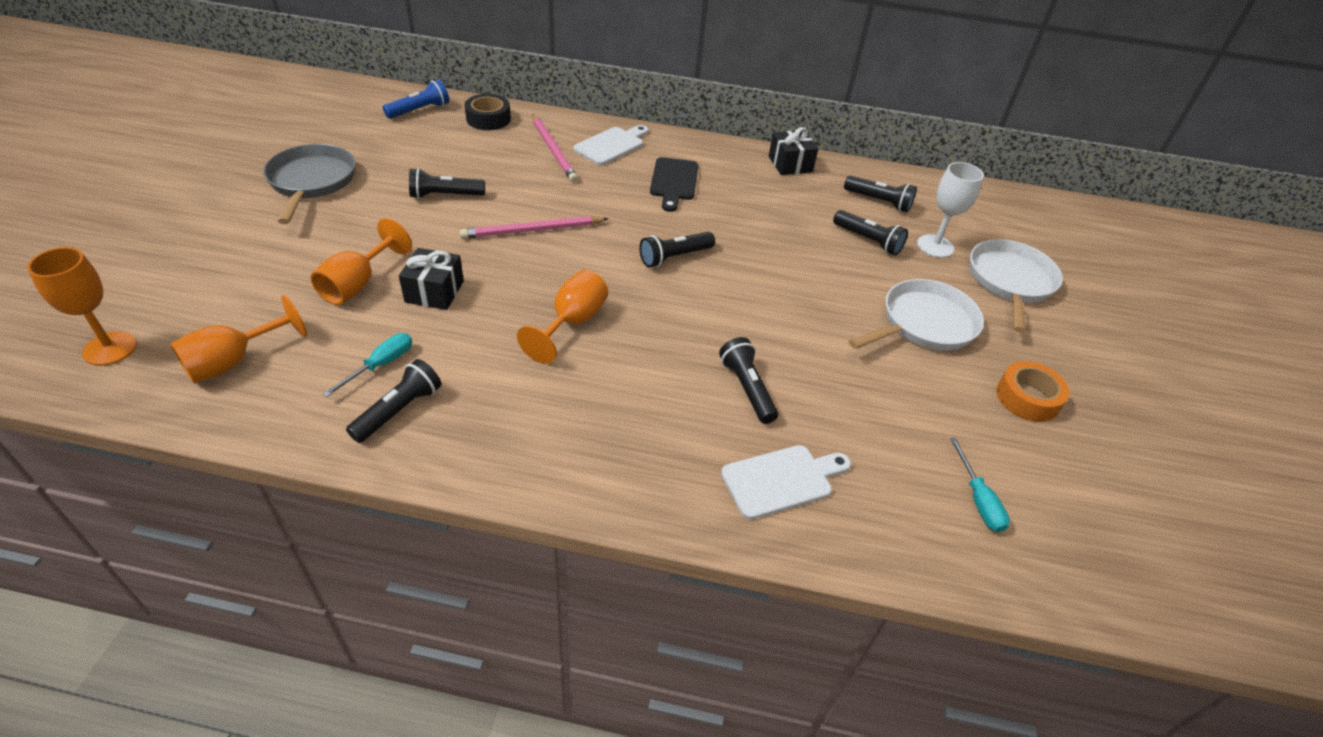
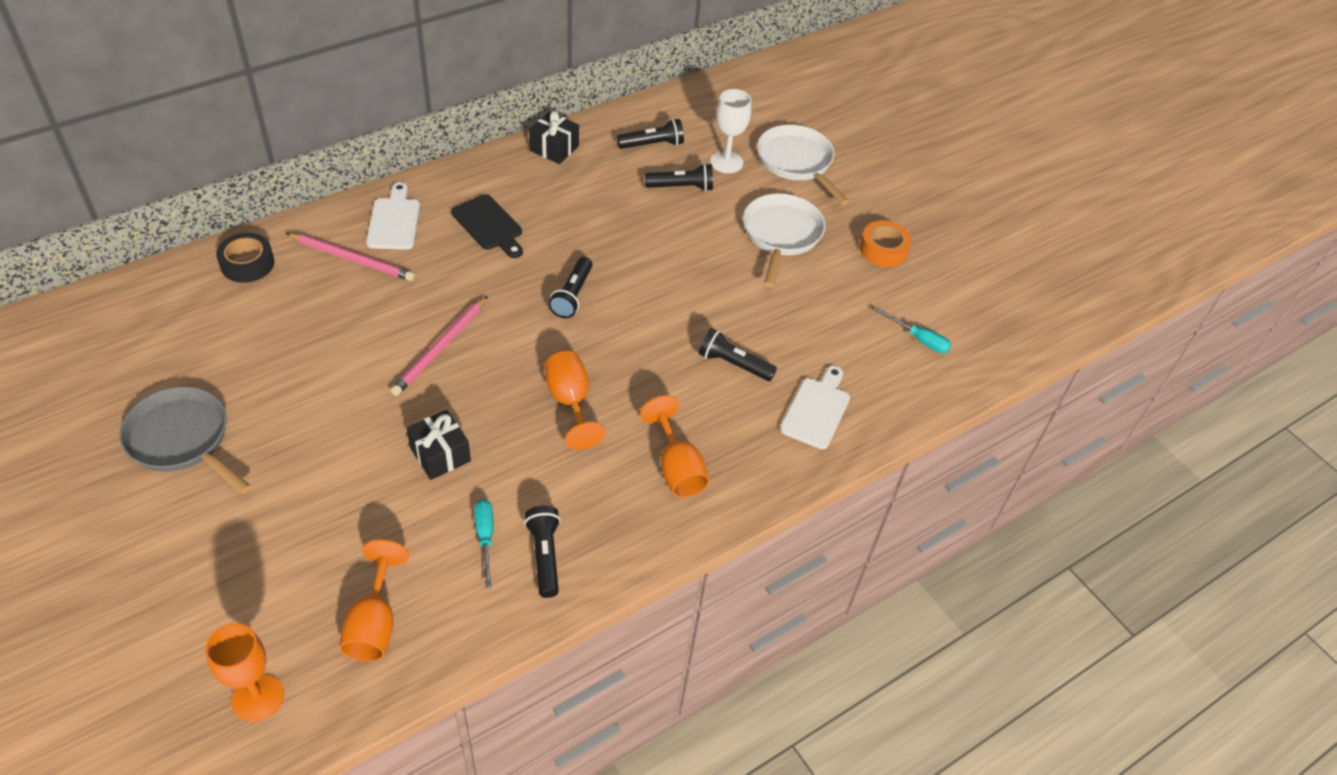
camera: 45 degrees left, 5 degrees up
orange goblet [310,218,412,305] -> orange goblet moved to [640,395,709,498]
blue flashlight [383,80,449,119] -> none
black flashlight [409,168,485,199] -> none

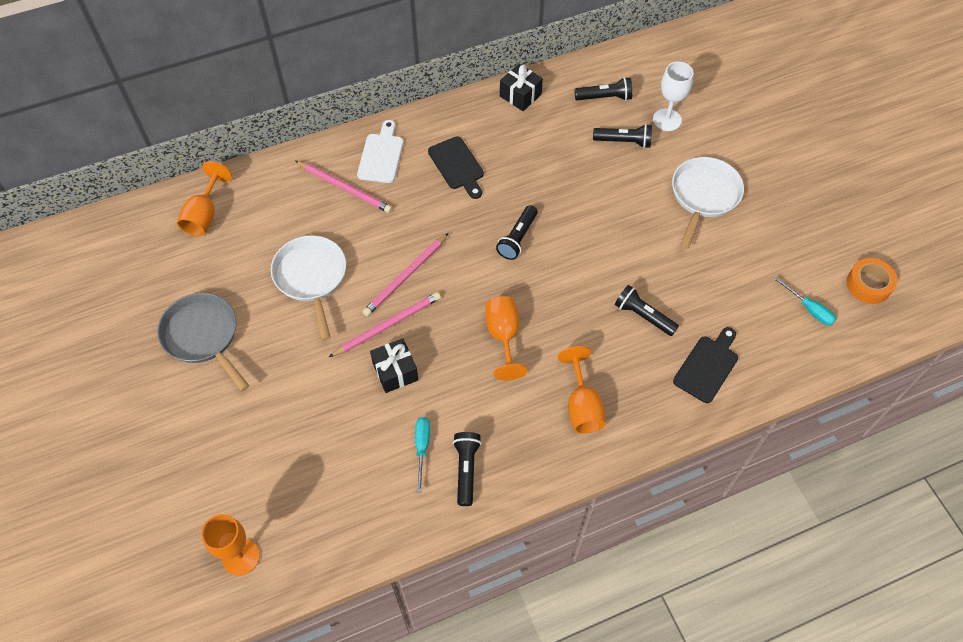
camera: 15 degrees right, 10 degrees up
black tape [216,233,274,283] -> none
orange goblet [339,539,409,661] -> orange goblet moved to [177,161,232,236]
white pan [757,125,849,205] -> white pan moved to [271,235,346,341]
white cutting board [780,366,850,449] -> black cutting board [673,327,738,403]
orange tape [860,221,912,267] -> orange tape moved to [846,258,897,304]
none -> pink pencil [329,292,441,357]

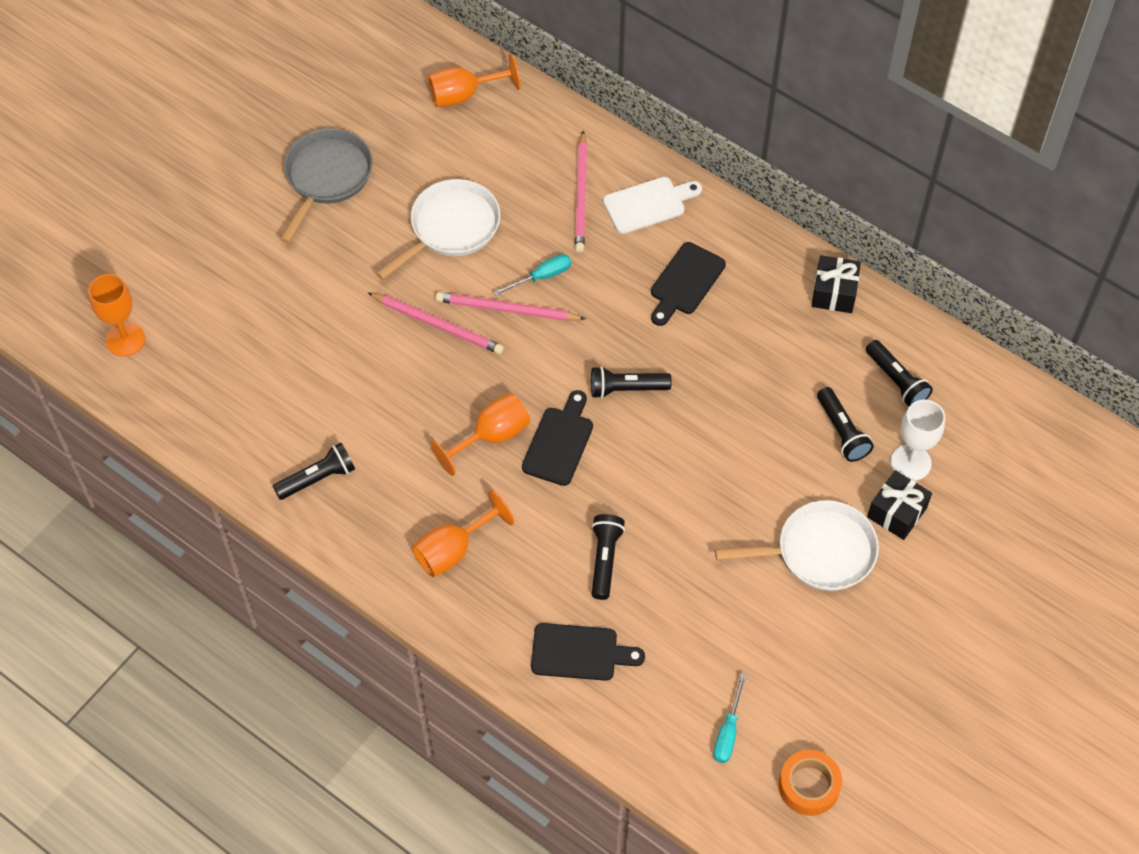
camera: 60 degrees right, 0 degrees up
black gift [370,339,418,393] -> black gift moved to [867,470,932,540]
turquoise screwdriver [415,417,430,493] -> turquoise screwdriver moved to [493,254,571,296]
none -> black cutting board [522,390,593,486]

